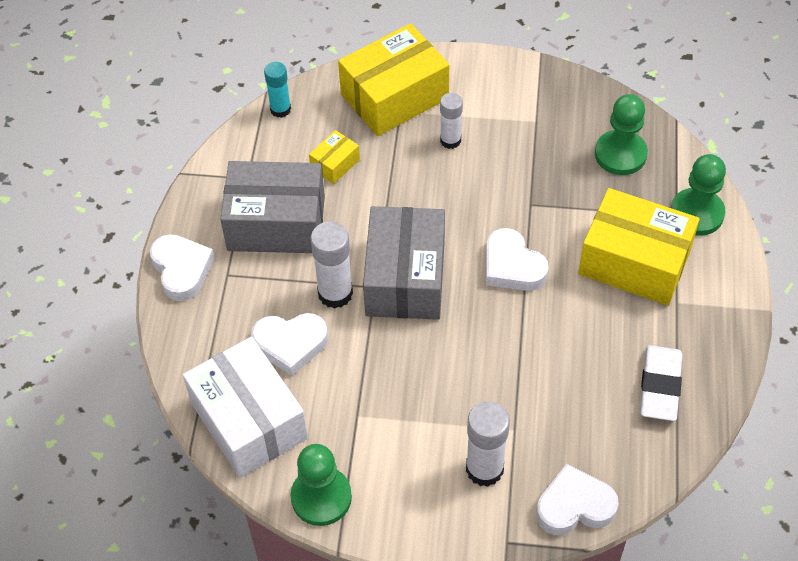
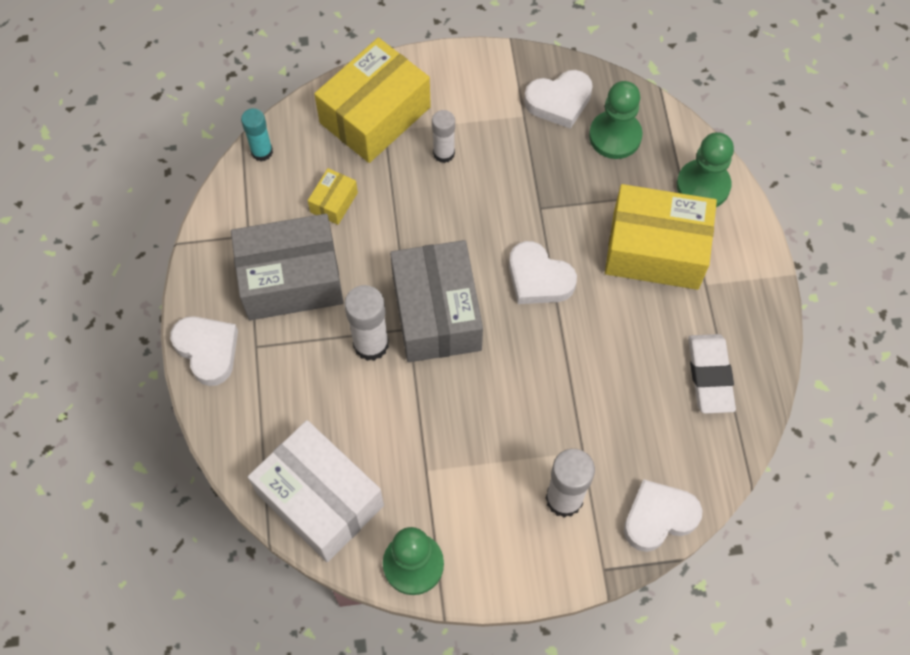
camera: 15 degrees left, 10 degrees up
white heart [251,313,328,376] -> white heart moved to [524,70,593,129]

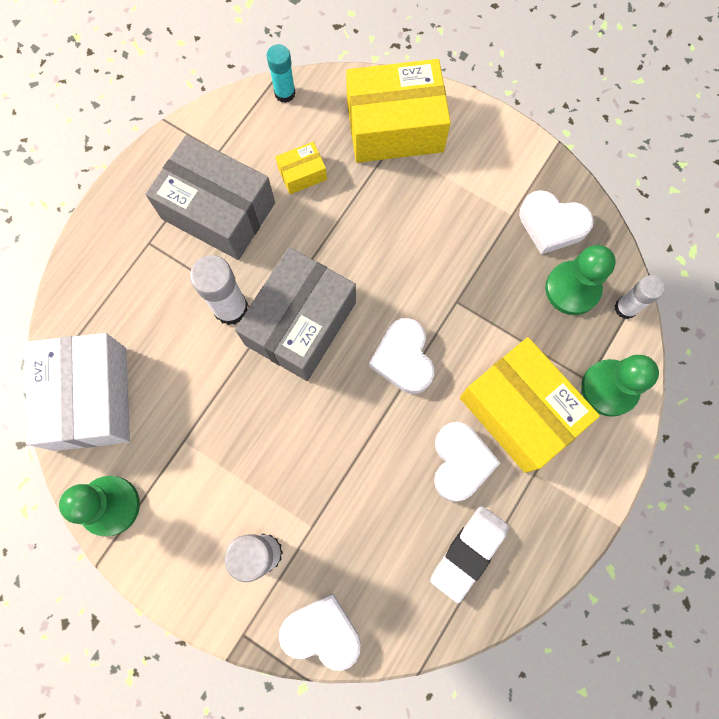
camera: 40 degrees right, 10 degrees up
white heart [170,316,238,386] -> white heart moved to [434,422,500,502]
white glue stick [432,110,455,163] -> white glue stick moved to [614,275,665,319]

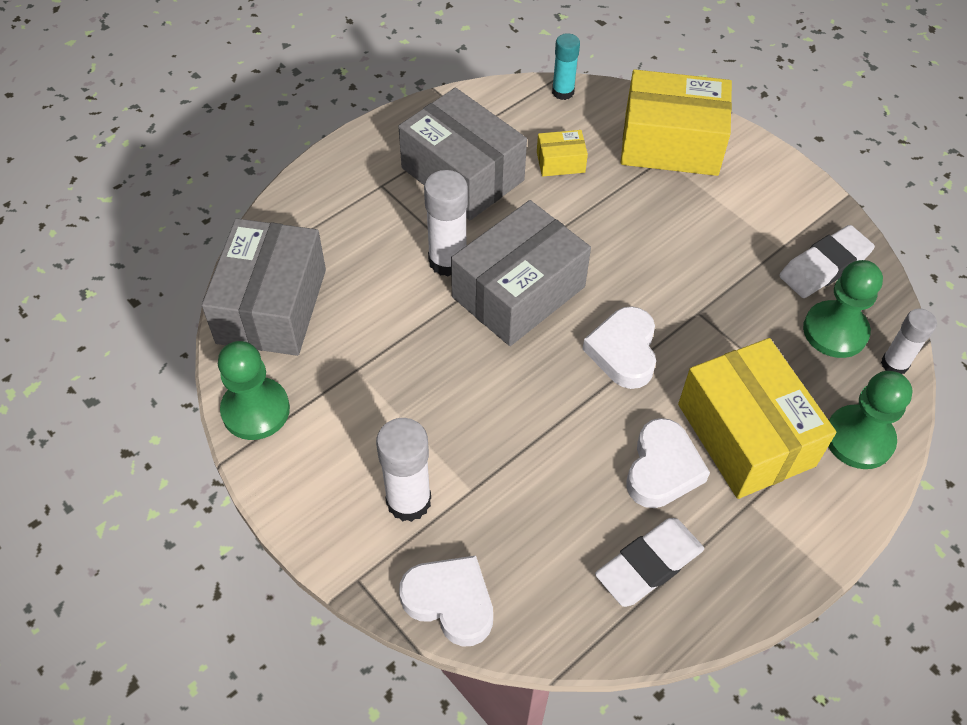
camera: 15 degrees right, 20 degrees down
white box [26,333,130,451] -> grey box [202,218,326,356]
white heart [519,190,594,254] -> white eraser [779,225,875,298]

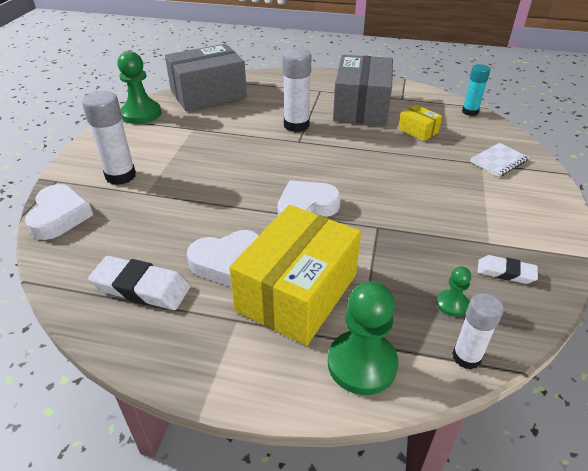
camera: 55 degrees right, 15 degrees down
grey box [451,200,591,346] -> none
yellow box [621,69,732,176] -> white notebook [470,143,529,177]
white eraser [779,225,875,298] -> white eraser [478,255,538,284], size x0.60
green pawn [803,260,883,358] -> green pawn [436,267,471,317], size x0.50

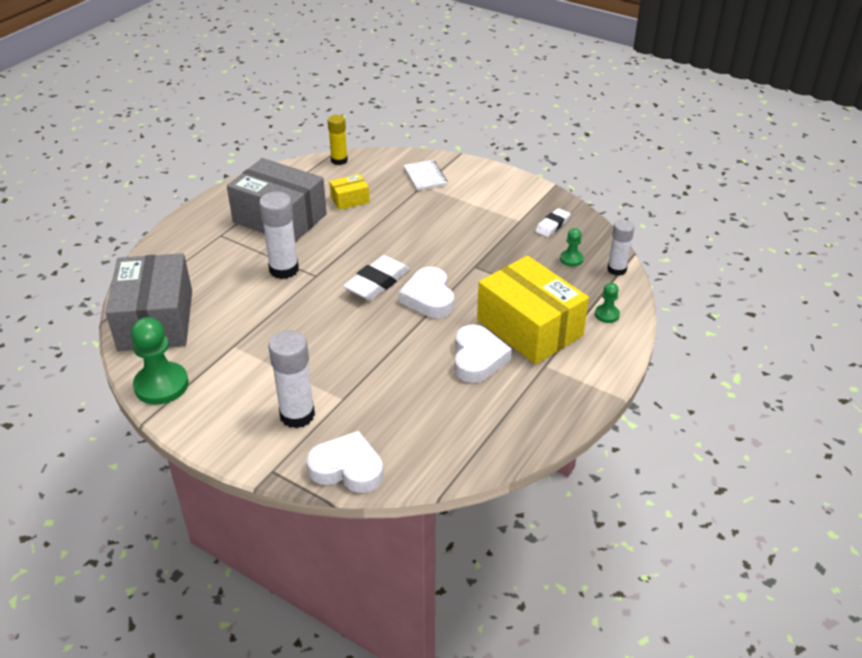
camera: 70 degrees left, 0 degrees up
white eraser [88,256,191,310] -> white eraser moved to [343,255,410,301]
green pawn [328,281,398,395] -> green pawn [595,283,620,323], size x0.50
turquoise glue stick [462,64,490,116] -> yellow glue stick [328,115,348,165]

